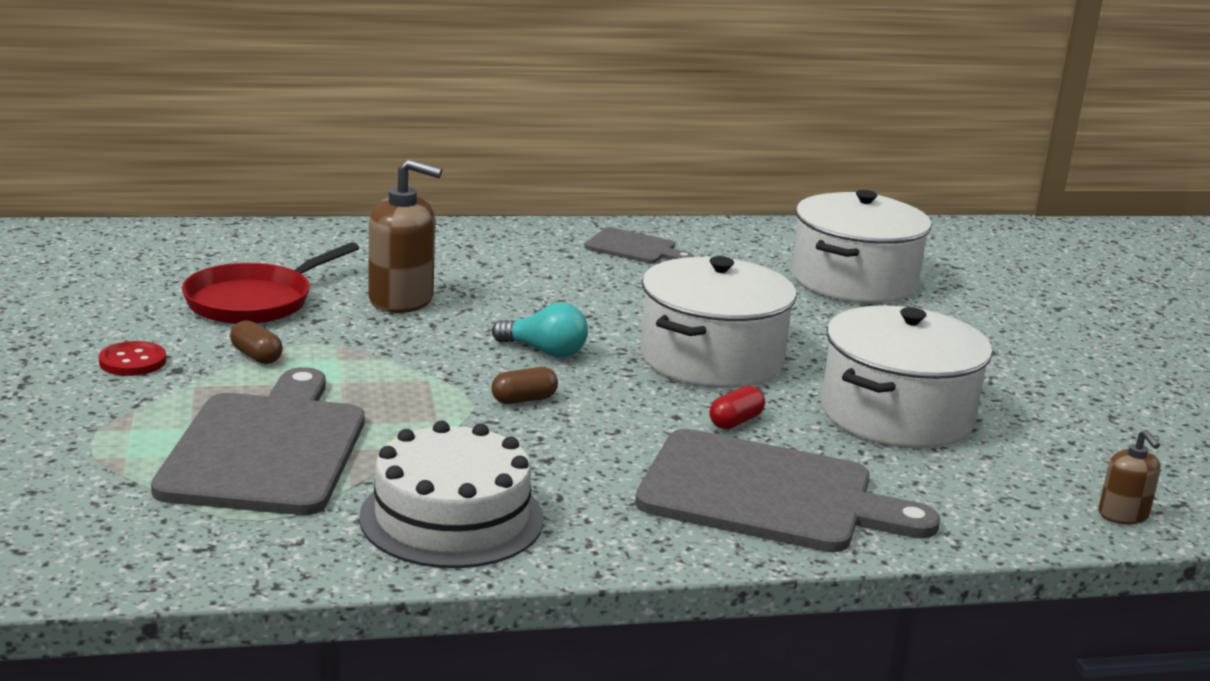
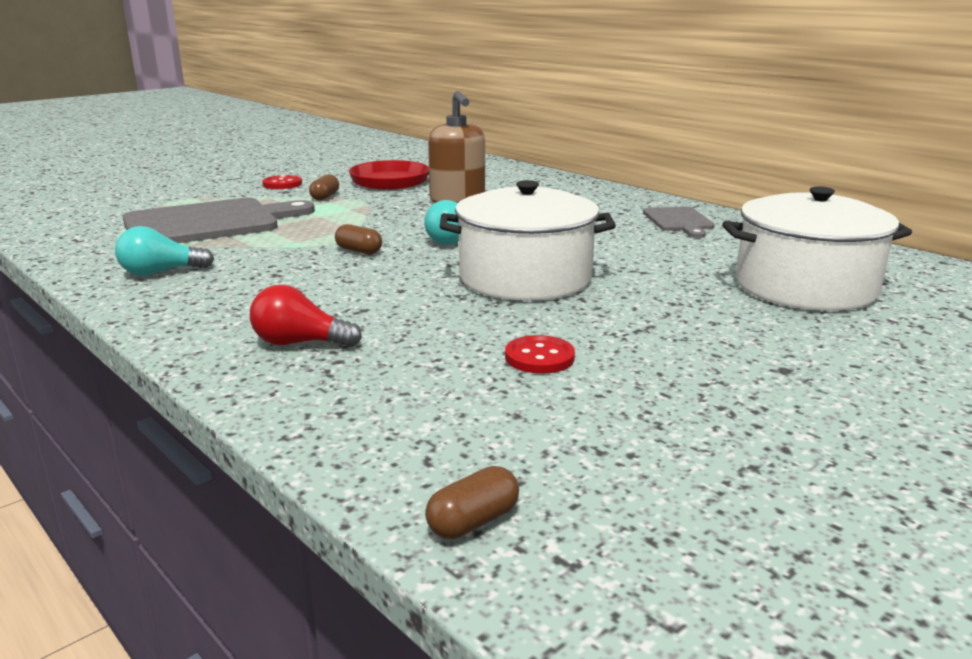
camera: 60 degrees right, 0 degrees up
white cake [359,421,544,568] -> turquoise light bulb [115,226,214,276]
grey cutting board [635,429,940,552] -> red light bulb [250,285,362,347]
red capsule [709,386,765,429] -> none
white pot [821,305,992,448] -> red button [505,335,575,374]
brown soap dispenser [1098,430,1161,525] -> brown capsule [425,466,519,539]

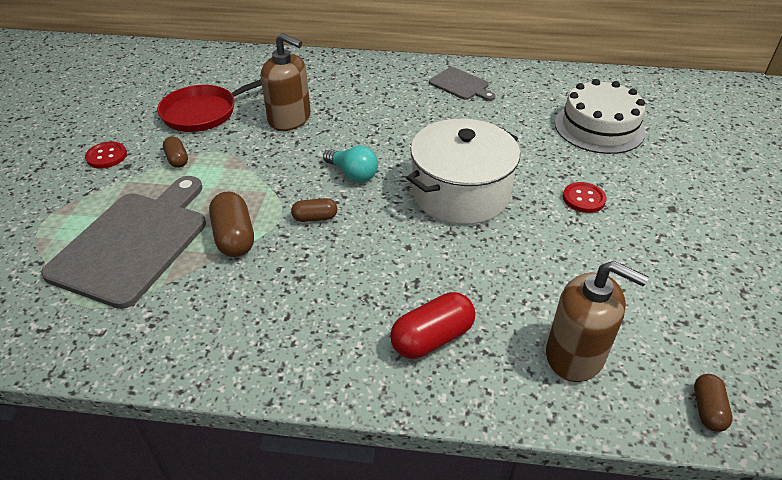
camera: 40 degrees left, 20 degrees up
turquoise light bulb [115,226,214,276] -> none
red light bulb [250,285,362,347] -> red capsule [390,292,475,359]
red button [505,335,575,374] -> red button moved to [563,182,607,213]
white pot [722,186,912,311] -> white cake [555,79,645,154]
none -> brown capsule [209,192,254,257]
none -> brown soap dispenser [546,261,649,382]

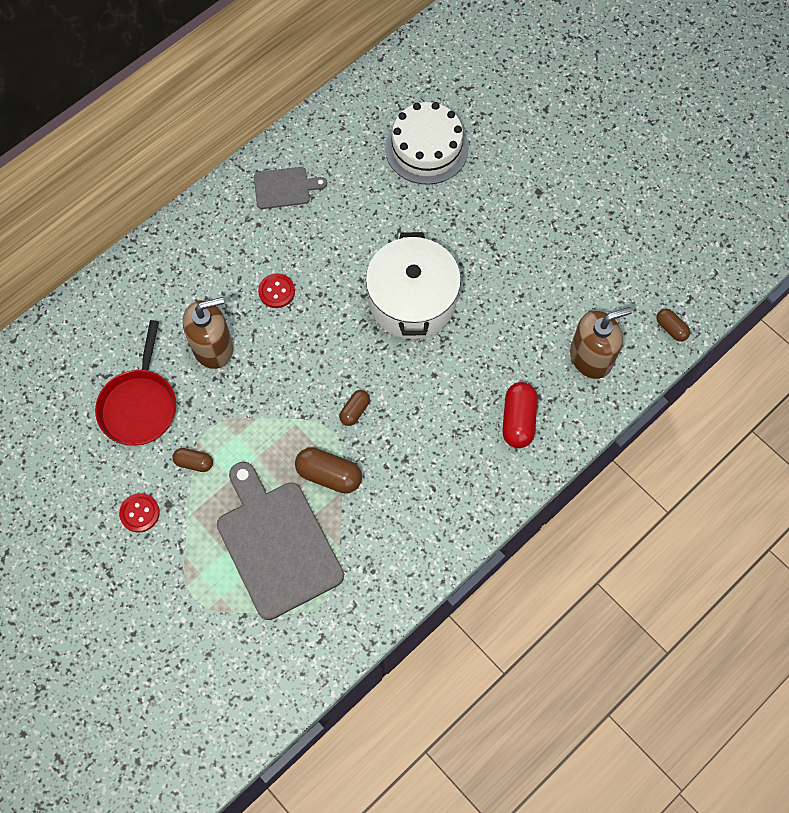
camera: 50 degrees left, 25 degrees up
turquoise light bulb [323,146,378,182] -> none
red button [563,182,607,213] -> red button moved to [258,273,295,308]

